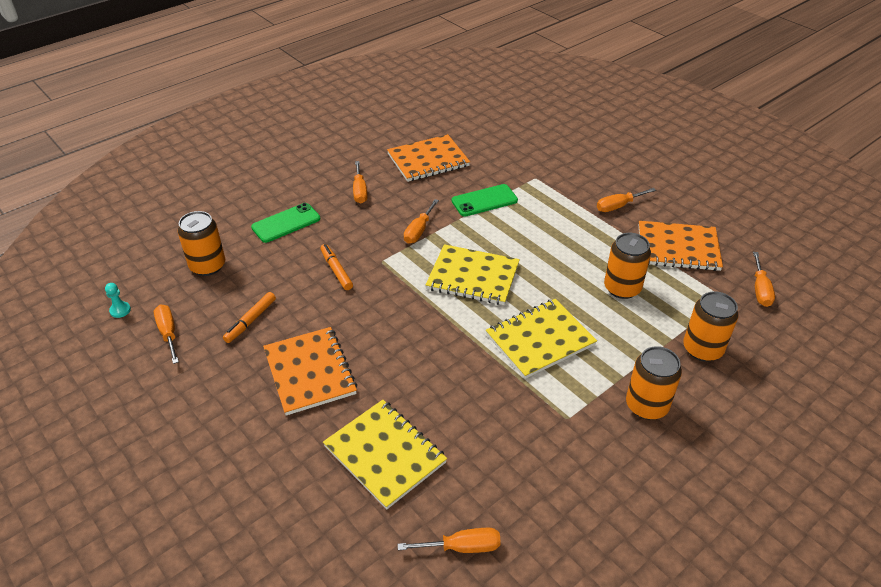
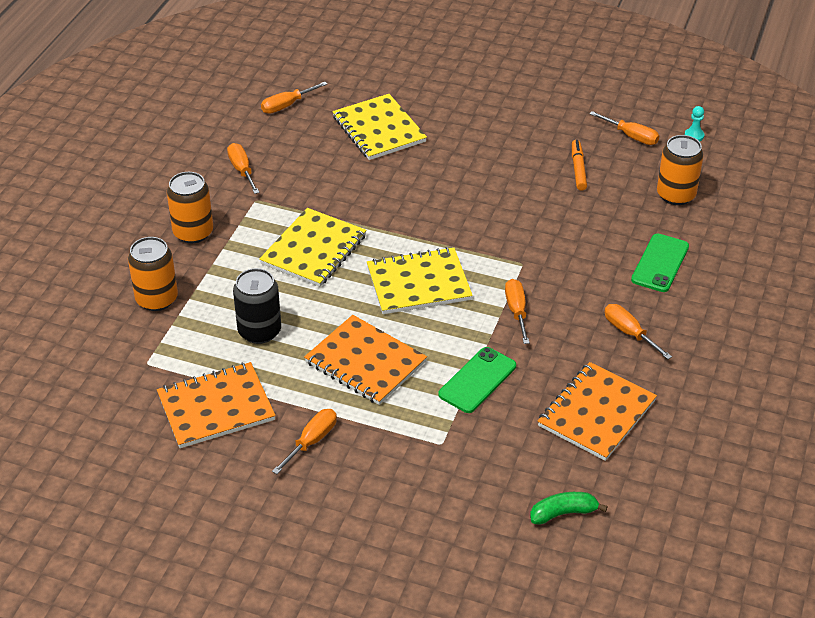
camera: 150 degrees right, 0 degrees up
orange notebook [263,327,357,416] -> orange notebook moved to [304,315,427,405]
orange marker [320,244,353,290] -> none
yellow notebook [323,400,447,509] -> yellow notebook turned 45 degrees clockwise [332,94,427,160]
orange can [604,233,651,299] -> black can [233,268,281,344]
orange screwdriver [753,252,775,307] -> orange screwdriver moved to [227,143,260,194]
none -> green banana [530,492,608,525]

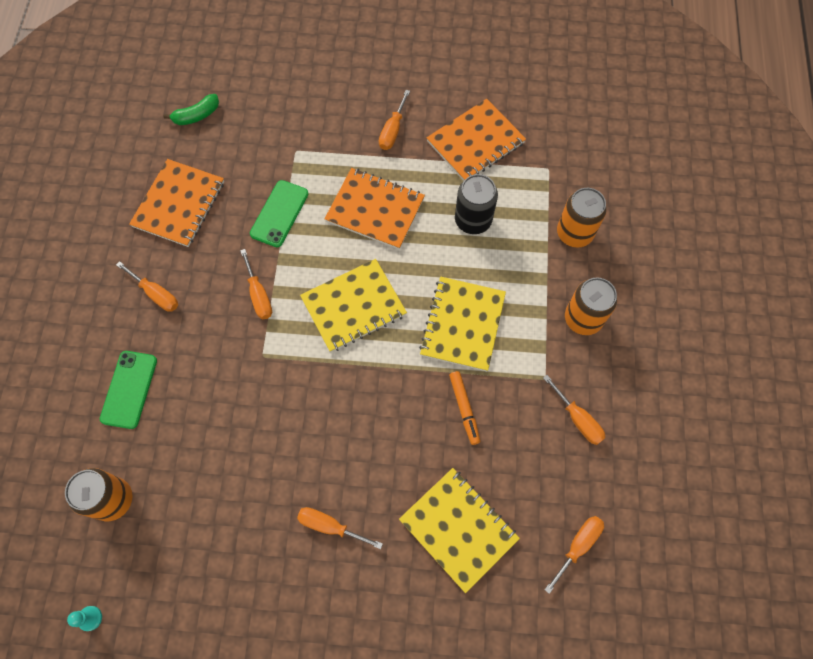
camera: 165 degrees right, 25 degrees up
orange marker [572,140,587,191] -> orange marker moved to [449,371,480,445]
orange screwdriver [590,111,659,145] -> orange screwdriver moved to [297,507,383,549]

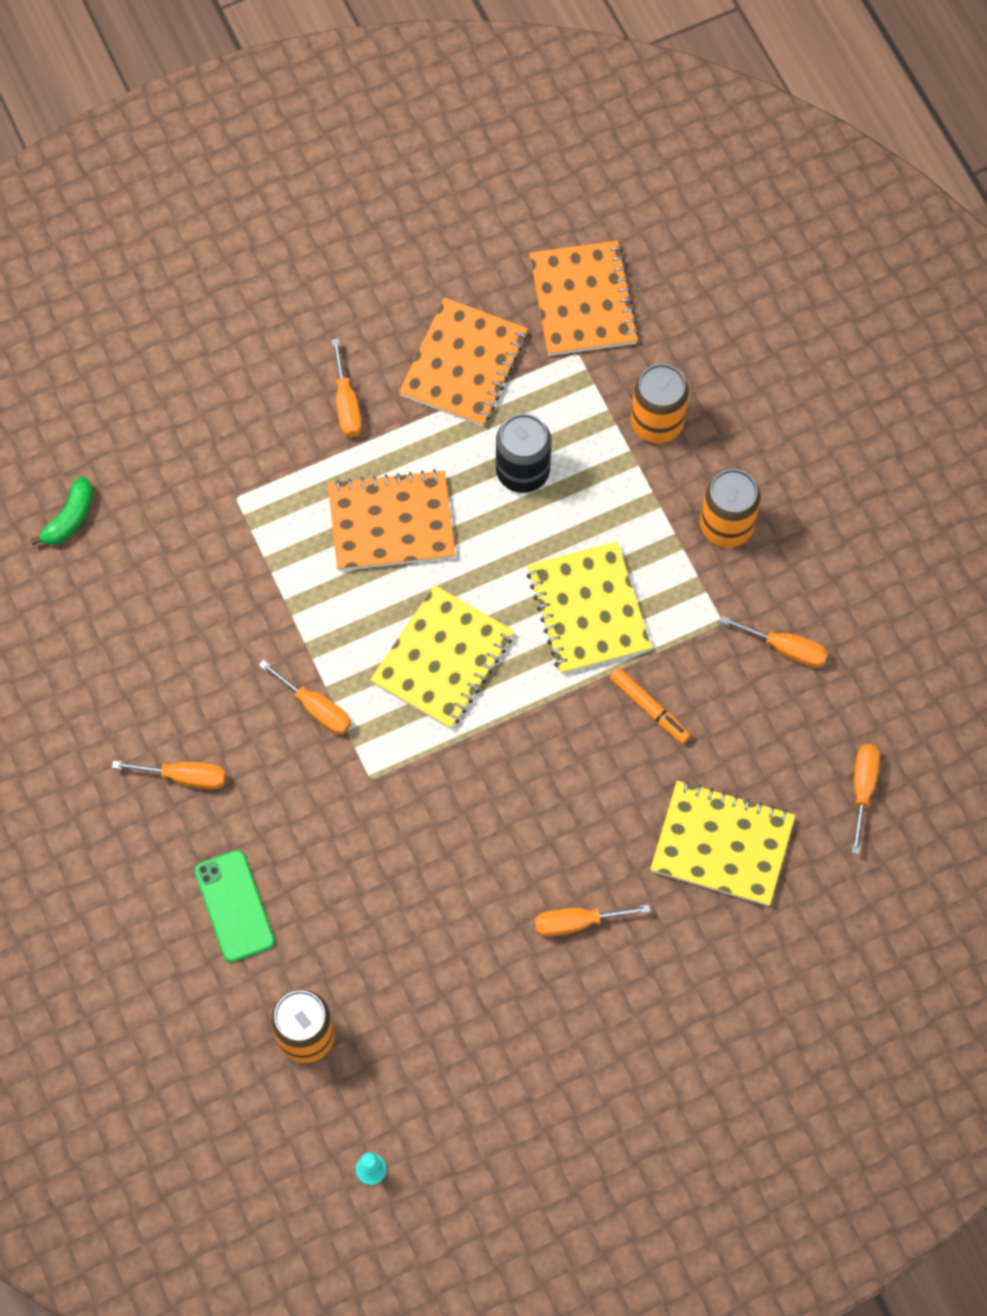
camera: 30 degrees left, 0 degrees up
orange notebook [129,159,224,247] -> orange notebook moved to [529,240,639,356]
green phone [250,180,308,247] -> none

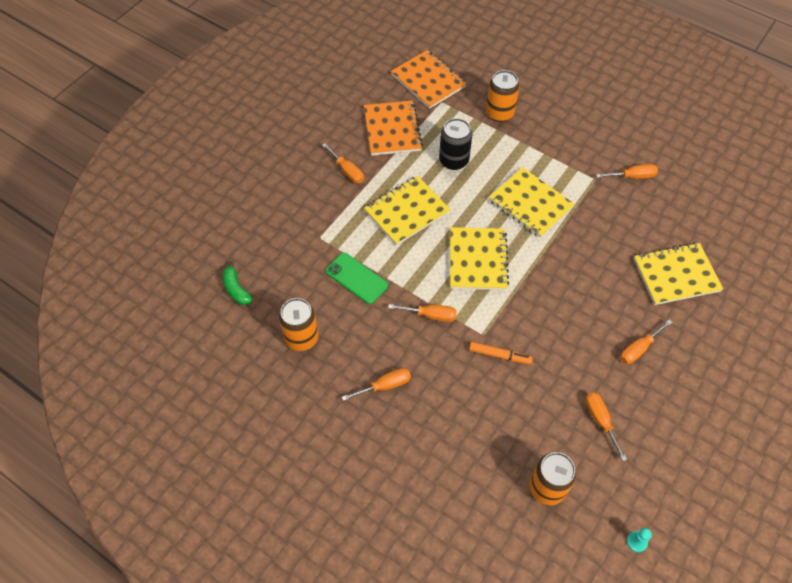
camera: 30 degrees left, 10 degrees down
green banana [30,476,93,545] -> green banana turned 150 degrees clockwise [222,261,252,305]
green phone [194,850,275,962] -> green phone moved to [326,253,388,304]
orange notebook [328,469,455,571] -> yellow notebook [364,176,451,246]
orange marker [609,668,691,744] -> orange marker moved to [469,342,533,364]
orange can [700,469,761,548] -> orange can moved to [279,298,319,351]
orange screwdriver [852,744,880,854] -> orange screwdriver moved to [585,392,627,461]

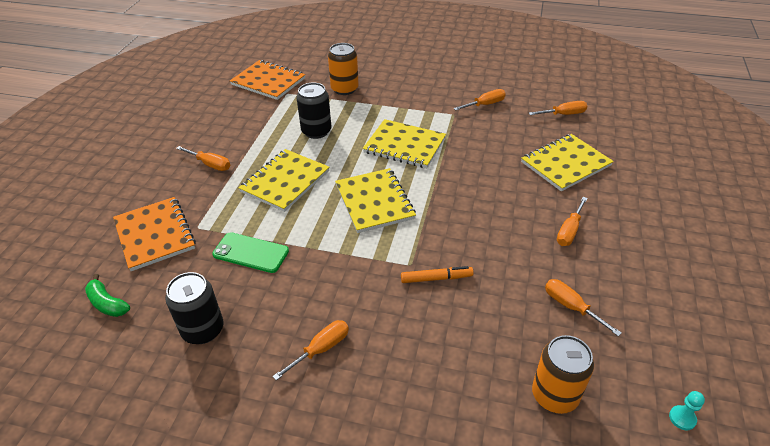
camera: 20 degrees left, 15 degrees down
orange can [279,298,319,351] -> black can [165,272,223,344]
orange notebook [364,100,423,156] -> orange notebook moved to [113,197,196,271]
orange screwdriver [388,304,457,322] -> orange screwdriver moved to [529,101,587,115]

